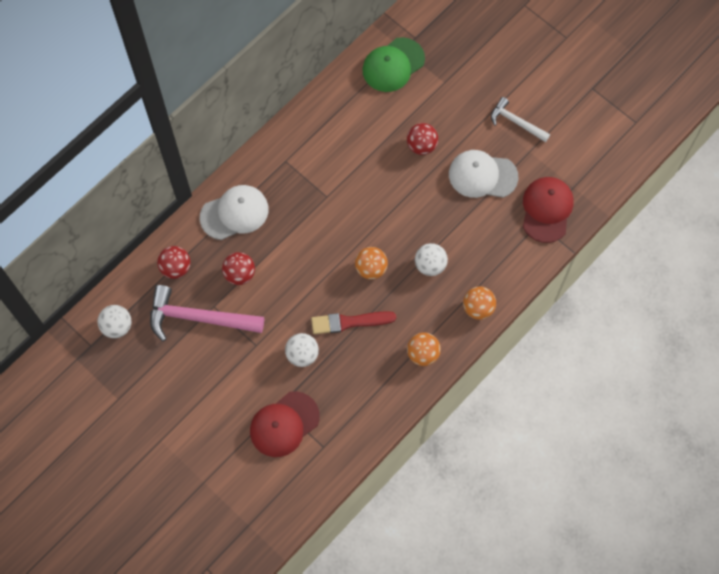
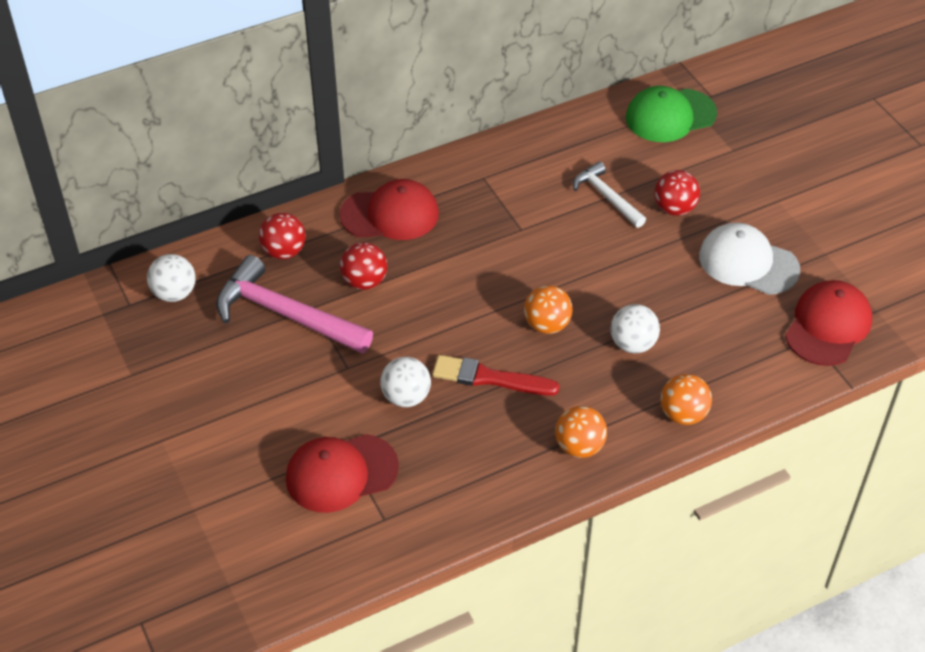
camera: 20 degrees right, 20 degrees down
white cap [200,185,269,240] -> red cap [339,179,439,240]
white hammer [491,97,550,142] -> white hammer moved to [573,161,646,228]

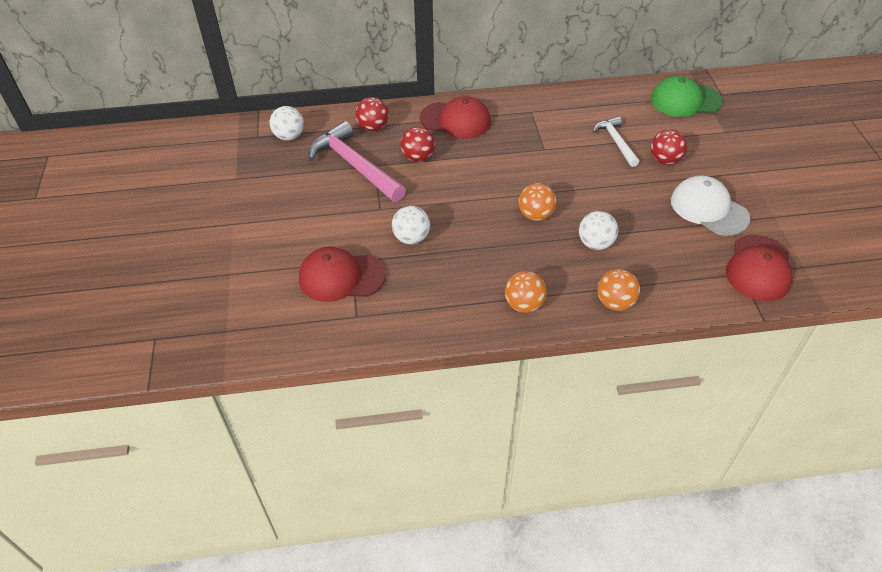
camera: 20 degrees right, 0 degrees up
red brush [432,355,559,396] -> none
red cap [785,280,872,366] -> red cap turned 150 degrees clockwise [726,235,793,301]

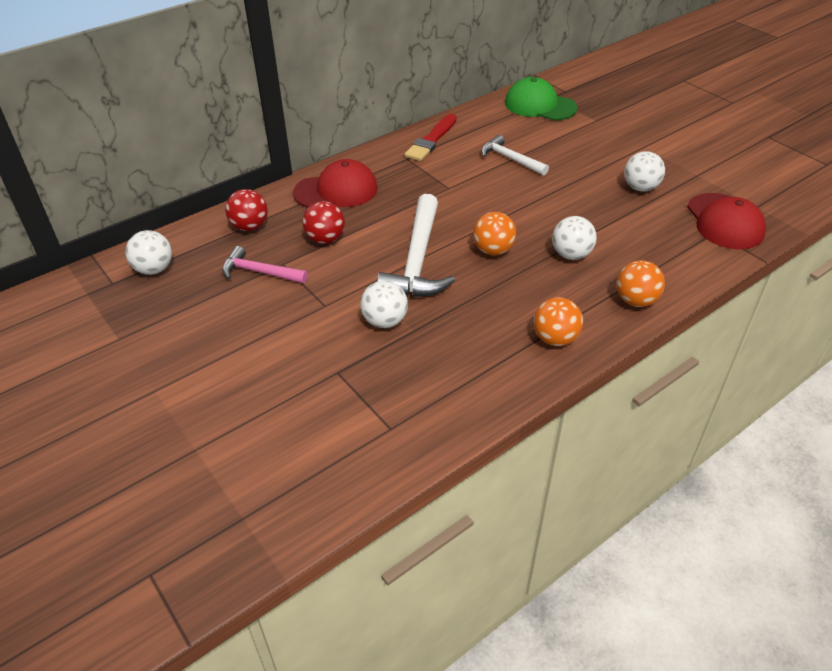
camera: 30 degrees left, 5 degrees down
red cap [299,247,386,302] -> none
pink hammer [309,121,406,202] -> pink hammer [222,246,308,284], size x0.58
green cap [651,76,723,117] -> green cap turned 60 degrees clockwise [505,77,577,121]
red ball [651,129,687,165] -> none
white cap [671,175,750,236] -> white ball [624,151,665,192]
none -> white hammer [377,194,455,297]
none -> red brush [405,114,457,161]

